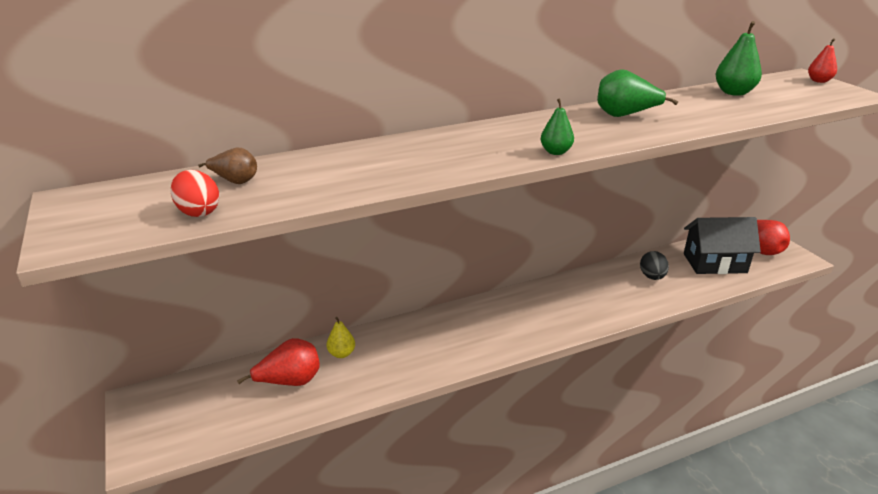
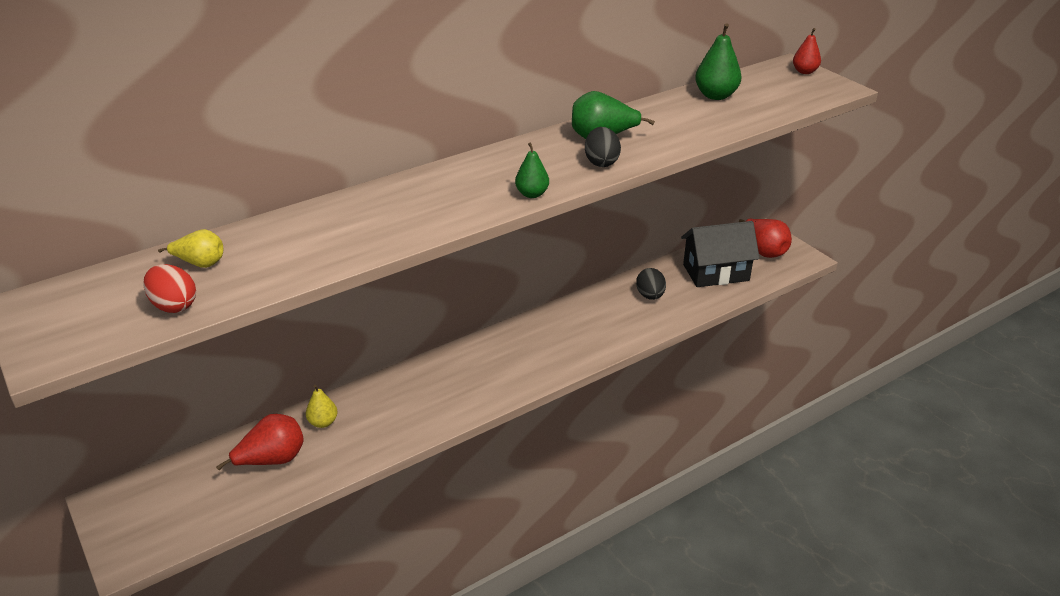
camera: 10 degrees left, 5 degrees up
brown pear [198,148,257,184] -> yellow pear [158,229,223,268]
none -> black egg [585,127,621,167]

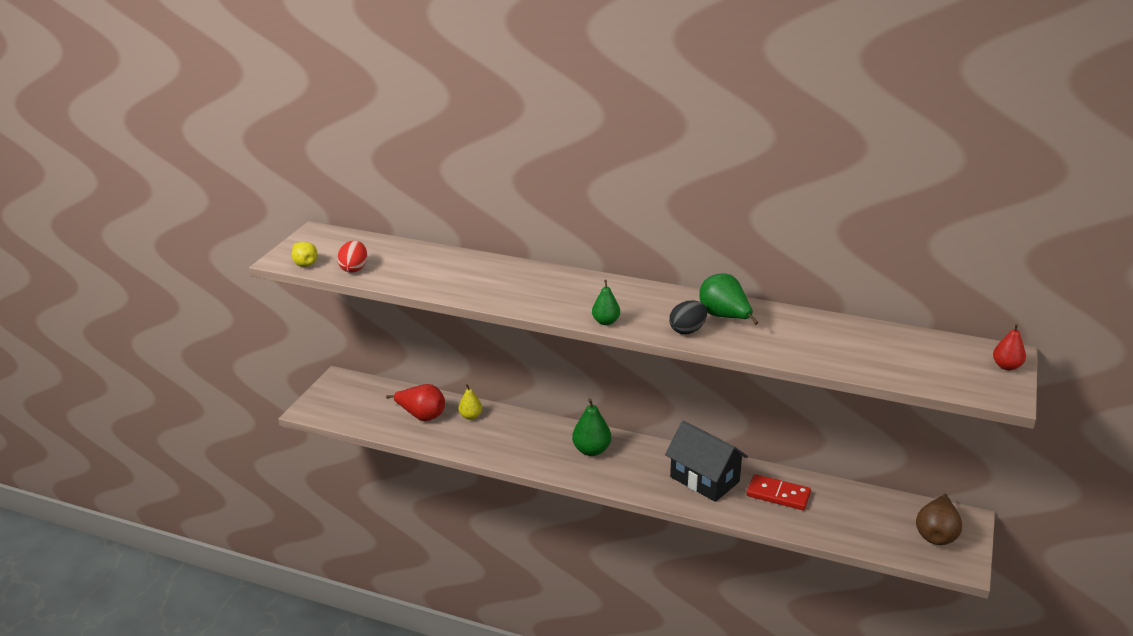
camera: 55 degrees right, 5 degrees down
yellow pear [158,229,223,268] -> yellow pear moved to [292,242,318,267]
black egg [636,268,666,300] -> red domino [746,474,811,510]
black house [681,221,760,287] -> black house moved to [665,421,748,502]
green pear [695,23,741,100] -> green pear moved to [572,398,611,456]
red pear [739,219,792,258] -> brown pear [916,494,962,545]

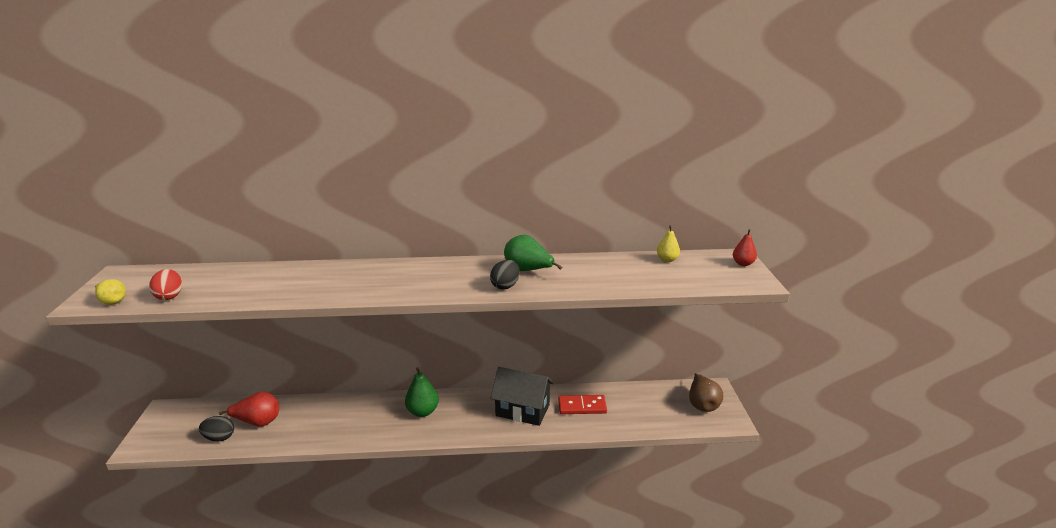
camera: 25 degrees left, 5 degrees down
yellow pear [459,384,482,420] -> yellow pear moved to [657,225,680,262]
green pear [592,280,620,325] -> none
none -> black egg [199,416,234,442]

